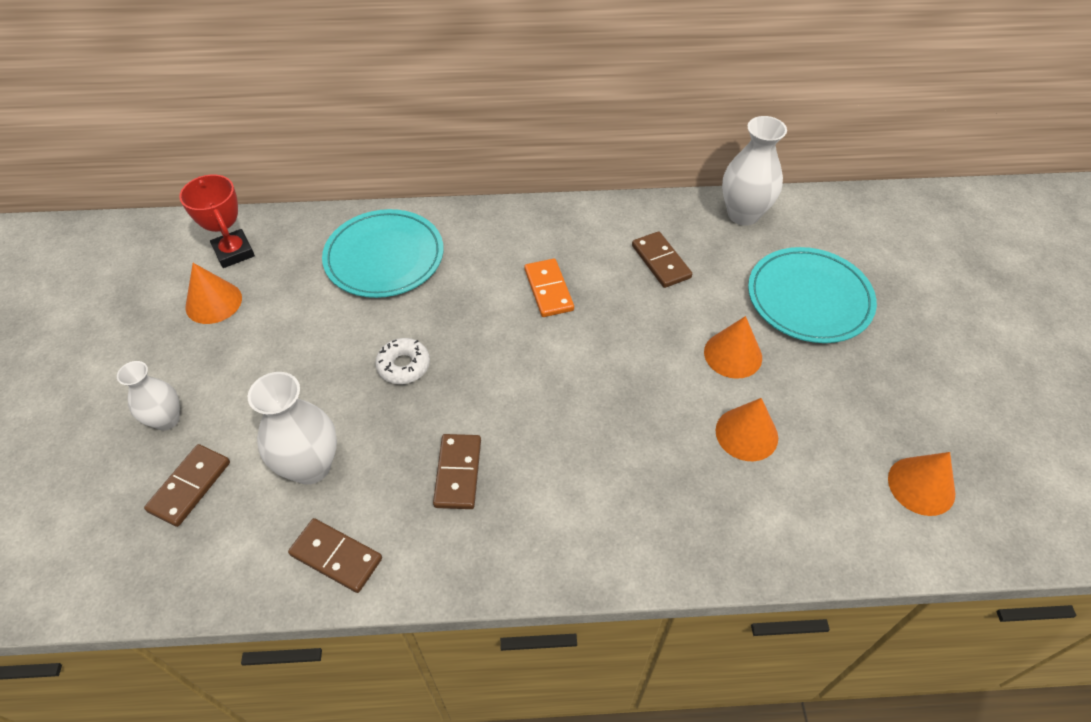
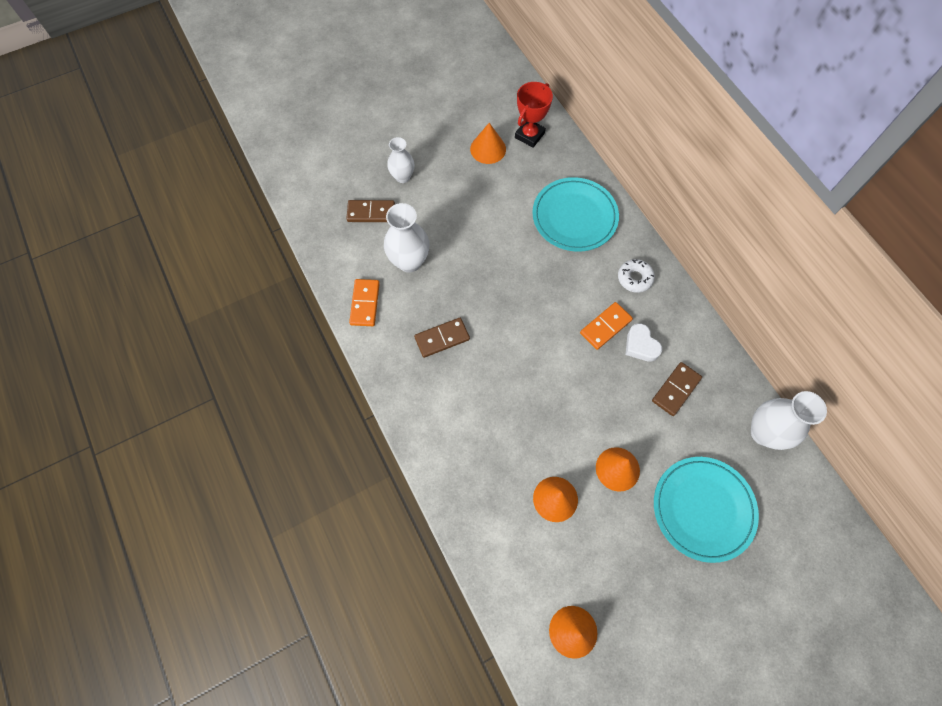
camera: 65 degrees right, 15 degrees up
brown domino [288,518,382,593] -> orange domino [349,279,380,326]
white donut [375,338,430,384] -> white donut moved to [618,259,655,293]
none -> white heart [625,323,662,362]

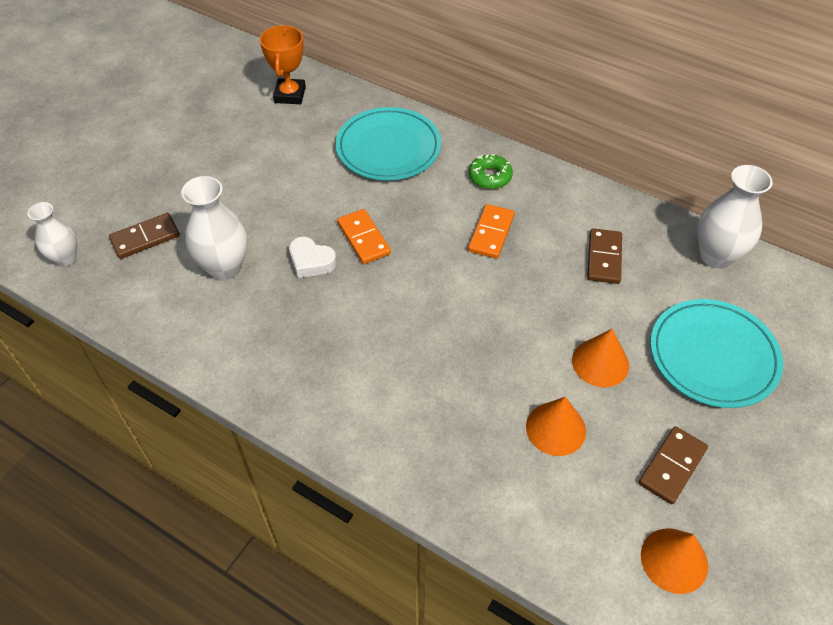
camera: 30 degrees left, 15 degrees down
orange domino [349,279,380,326] -> orange domino moved to [337,209,391,264]
white vase [387,137,414,183] -> white vase moved to [28,202,77,266]
brown domino [414,318,470,358] -> brown domino moved to [639,426,708,504]
orange cone [470,123,506,164] -> none
red trophy [515,82,553,148] -> orange trophy [260,25,306,104]
white donut [618,259,655,293] -> green donut [469,154,513,189]
white heart [625,323,662,362] -> white heart moved to [289,237,337,278]

